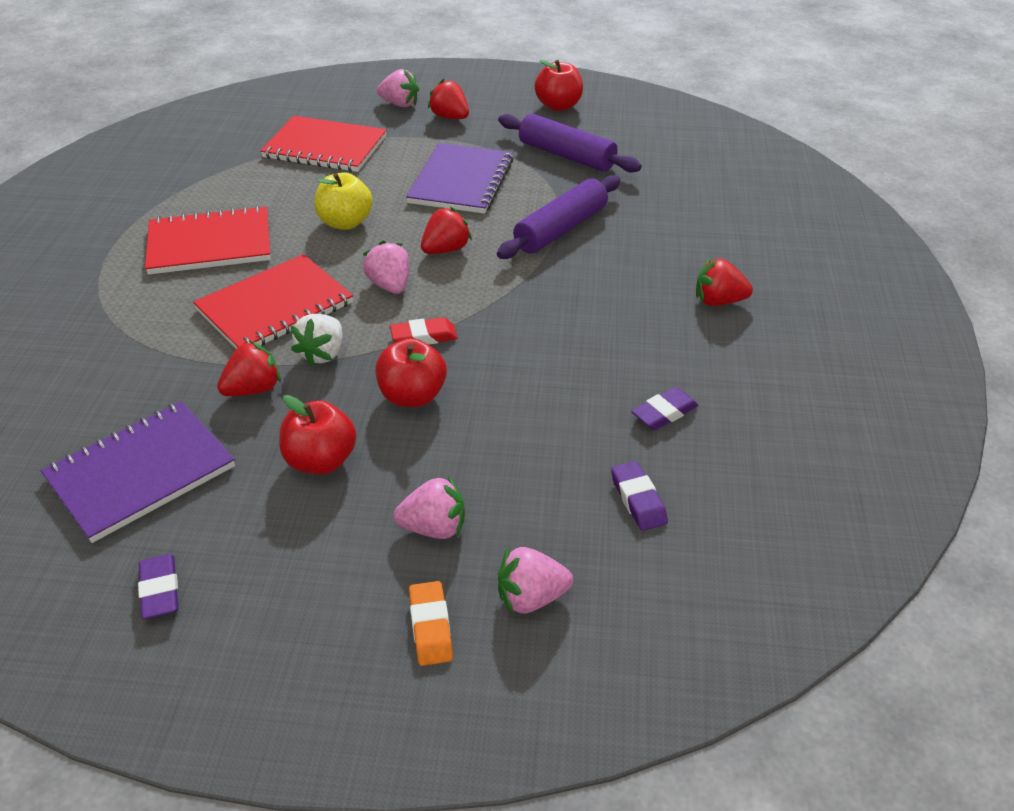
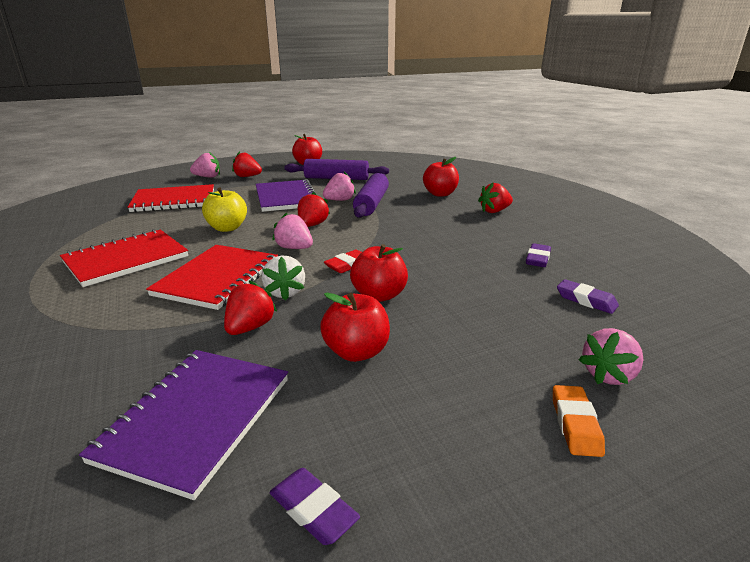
camera: 30 degrees left, 15 degrees down
pink strawberry [393,476,465,539] -> pink strawberry moved to [323,172,356,201]
orange eraser [409,581,453,666] -> orange eraser turned 45 degrees clockwise [553,385,605,457]
none -> red apple [423,157,459,197]

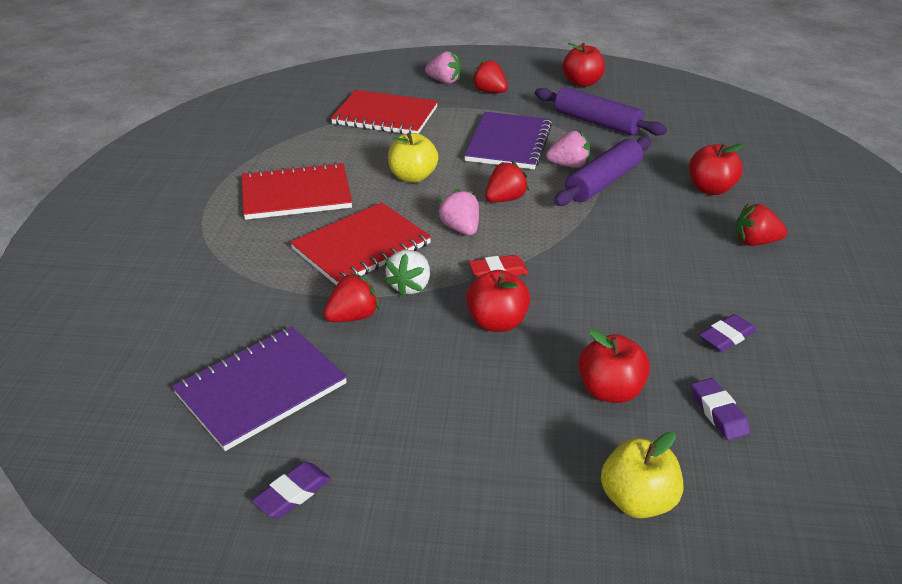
camera: 30 degrees right, 10 degrees up
purple eraser [269,468,360,545] -> purple eraser turned 60 degrees clockwise [252,462,331,518]
red apple [320,293,390,362] -> red apple moved to [578,329,650,403]
orange eraser [553,385,605,457] -> none
pink strawberry [579,328,644,385] -> yellow apple [601,432,683,518]

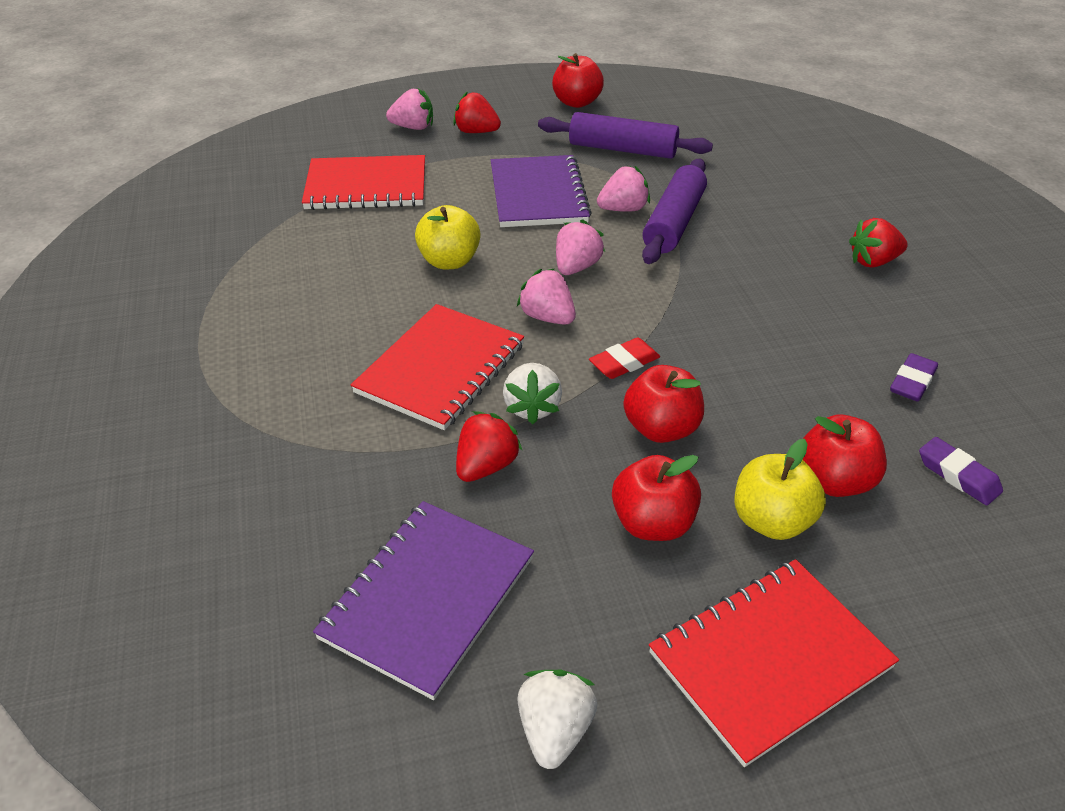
camera: 20 degrees left, 5 degrees up
red notebook [242,162,352,220] -> red notebook moved to [649,559,899,767]
purple eraser [252,462,331,518] -> white strawberry [517,670,597,769]
red strawberry [485,161,529,202] -> pink strawberry [556,219,605,275]
yellow apple [601,432,683,518] -> yellow apple moved to [735,439,826,540]
red apple [689,143,744,195] -> red apple moved to [612,455,701,541]

